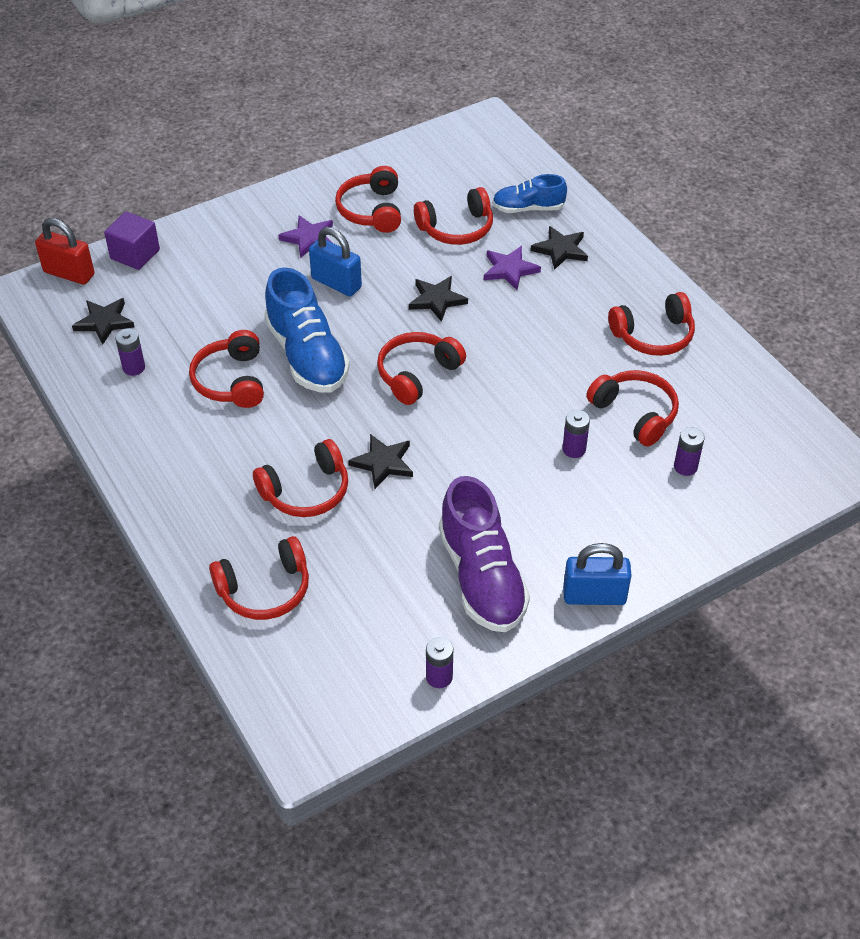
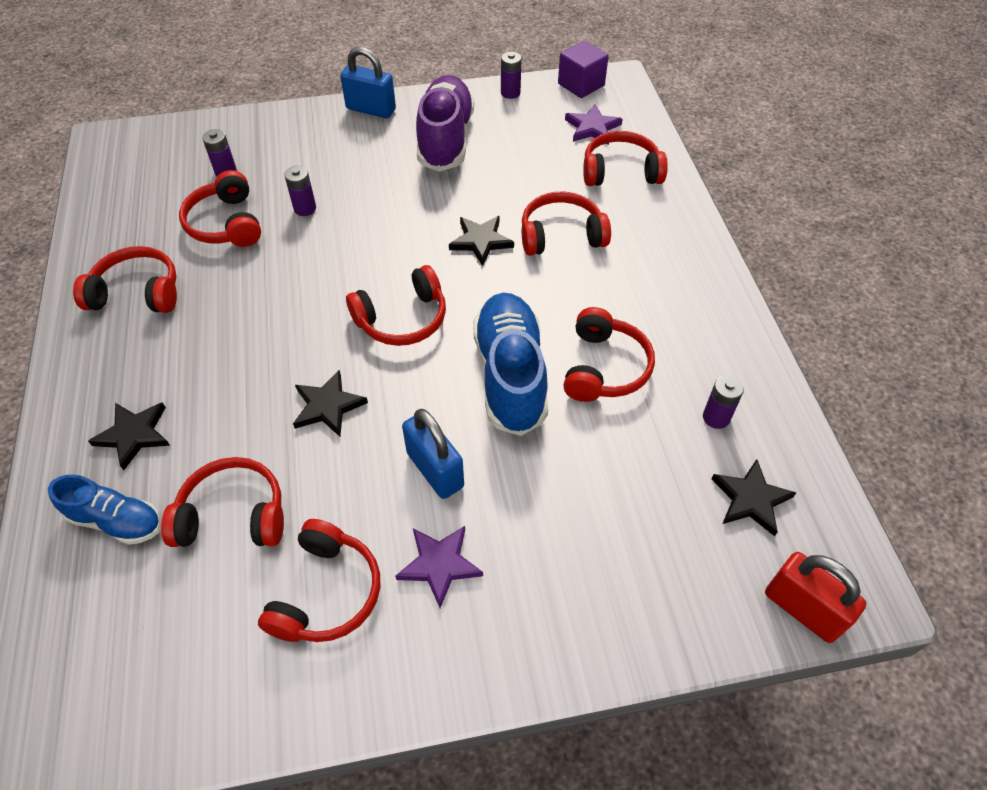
camera: 160 degrees left, 5 degrees up
purple cube [104,211,160,270] -> purple cube moved to [558,41,609,98]
purple star [484,246,541,290] -> purple star moved to [565,104,623,145]

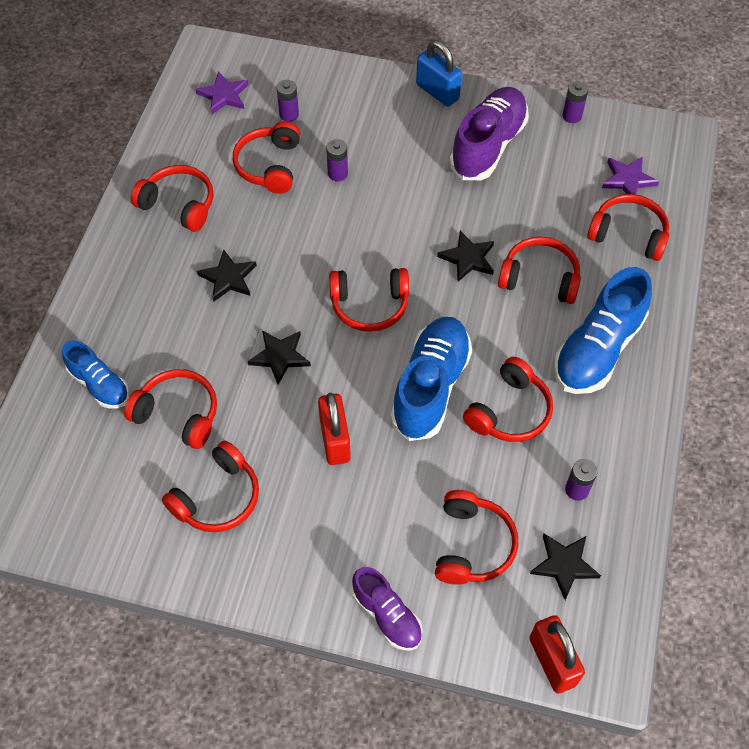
camera: 25 degrees right, 5 degrees up
black star [88,402,170,470] -> black star moved to [197,250,257,302]
purple star [395,526,483,608] -> purple star moved to [195,71,249,115]
blue padlock [402,409,464,499] -> red padlock [318,393,351,465]
purple cube [558,41,609,98] -> none
none -> purple shoe [352,567,423,651]
none -> red headphones [435,490,519,585]
none -> blue shoe [554,267,652,394]

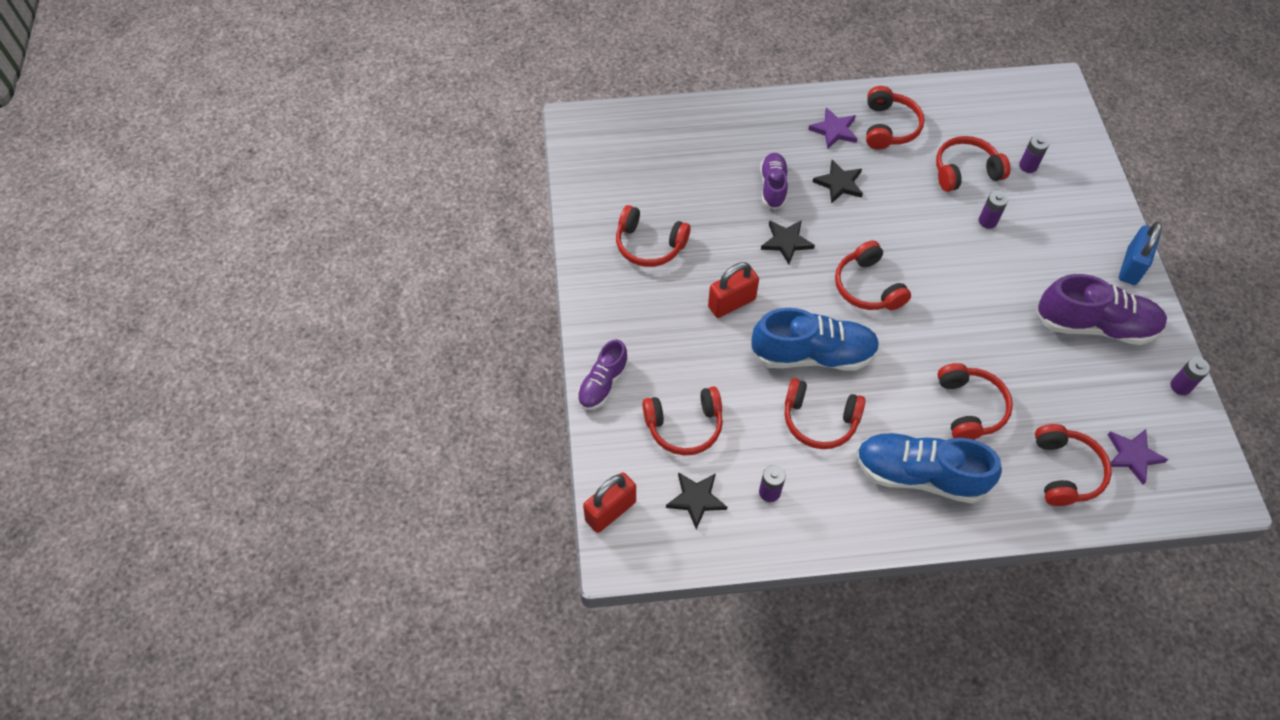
camera: 70 degrees right, 0 degrees up
blue shoe [62,340,129,408] -> none
red headphones [124,369,217,449] -> none
purple star [195,71,249,115] -> purple star moved to [808,108,857,149]
black star [437,231,494,282] -> none
none -> purple shoe [760,153,788,210]

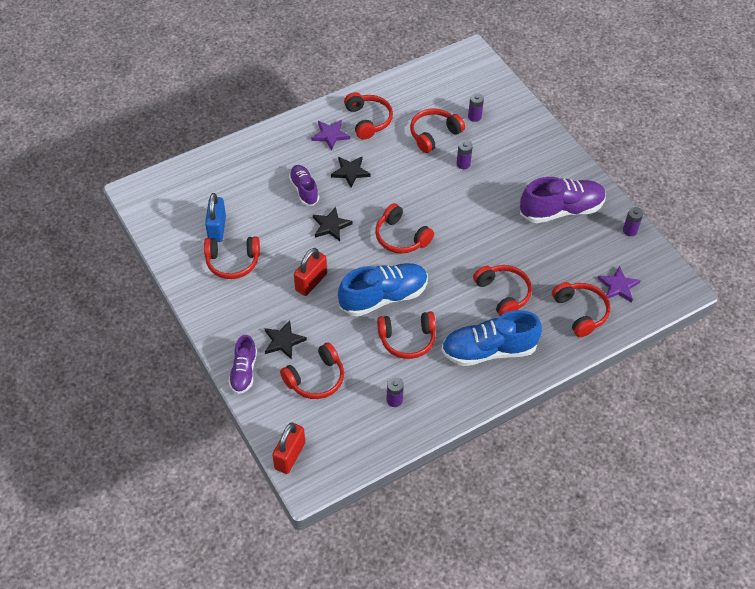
camera: 25 degrees left, 5 degrees down
black star [666,472,727,529] -> black star moved to [265,320,307,360]
blue padlock [1119,222,1162,285] -> blue padlock moved to [205,193,226,242]

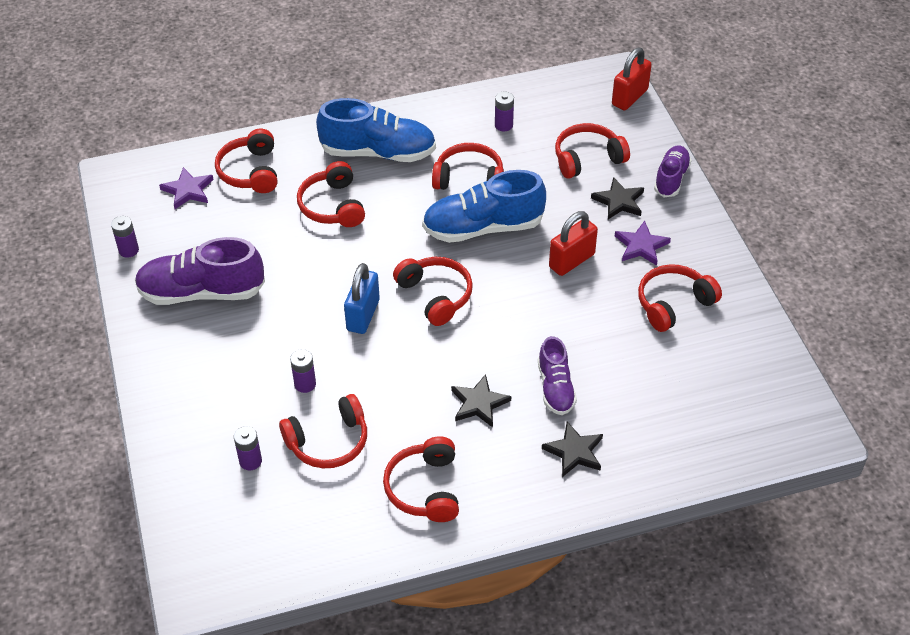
camera: 165 degrees left, 5 degrees down
red headphones [204,236,260,279] -> red headphones turned 45 degrees counterclockwise [638,264,722,332]
blue padlock [205,193,226,242] -> blue padlock moved to [344,263,380,334]
purple star [312,120,350,151] -> purple star moved to [615,221,671,266]
black star [313,207,353,241] -> black star moved to [542,421,603,477]

